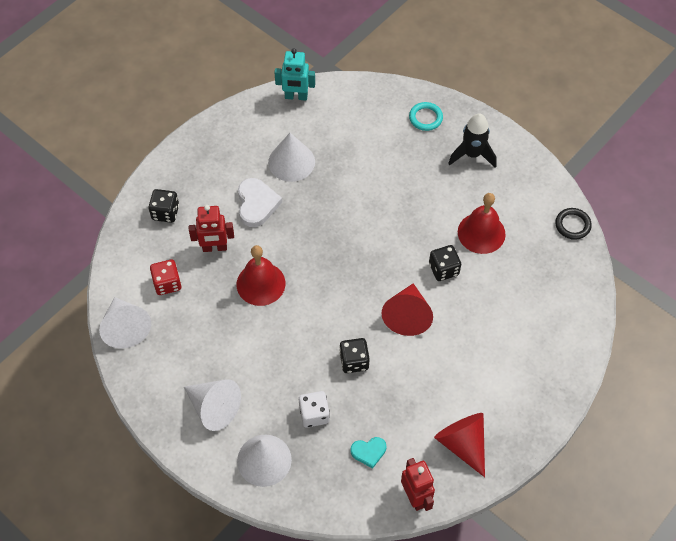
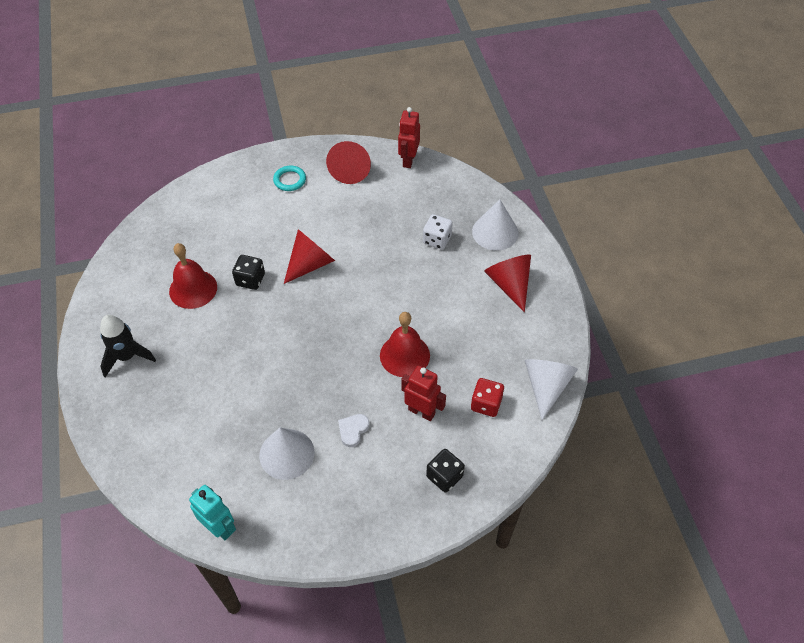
camera: 145 degrees left, 5 degrees down
white cone [184,379,241,431] -> red cone [484,254,531,312]
white heart [238,178,282,227] -> white heart [338,414,369,447], size x0.61
black dice [339,338,370,373] -> none
turquoise heart [351,437,386,469] -> none
turquoise ring [409,102,443,131] -> turquoise ring moved to [273,166,306,191]
black ring [555,208,592,240] -> none

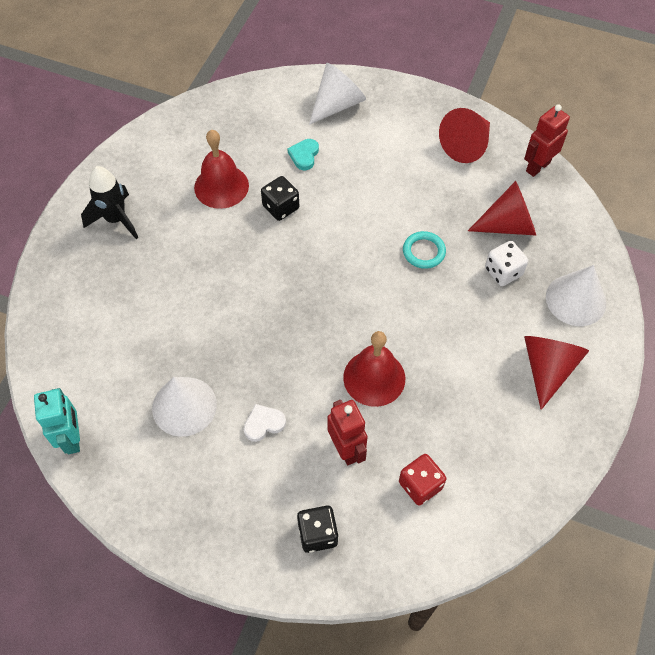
camera: 35 degrees right, 5 degrees up
turquoise ring [273,166,306,191] -> turquoise ring moved to [403,231,446,269]
red cone [284,229,335,284] -> red cone moved to [468,181,536,235]
white cone [525,359,578,420] -> white cone moved to [309,63,366,125]
none -> turquoise heart [288,139,319,170]

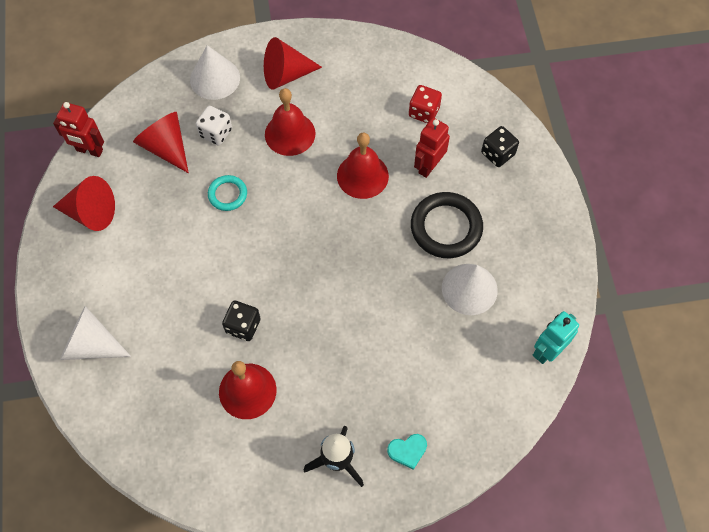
camera: 120 degrees left, 5 degrees up
white heart [244,404,286,442] -> black ring [411,192,483,258]
turquoise heart [288,139,319,170] -> turquoise heart moved to [387,434,427,470]
none -> red bell [265,88,316,156]

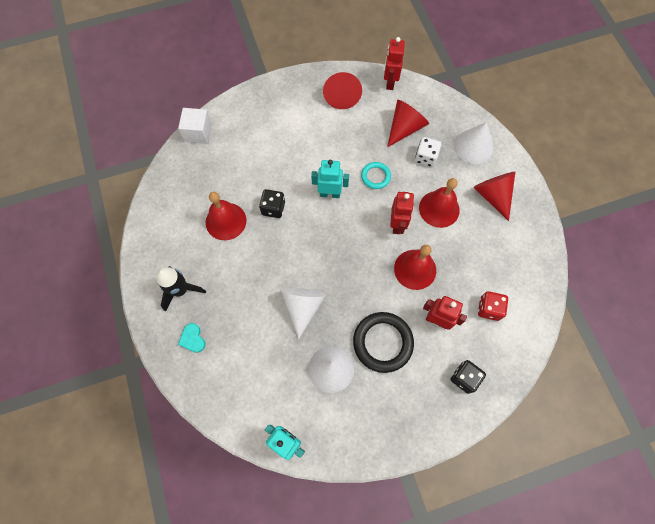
camera: 80 degrees right, 5 degrees up
white cone [60,306,131,360] -> white cone moved to [281,288,326,339]
none -> white cube [178,108,212,144]
none -> turquoise robot [311,160,349,198]
none -> red robot [390,192,414,234]

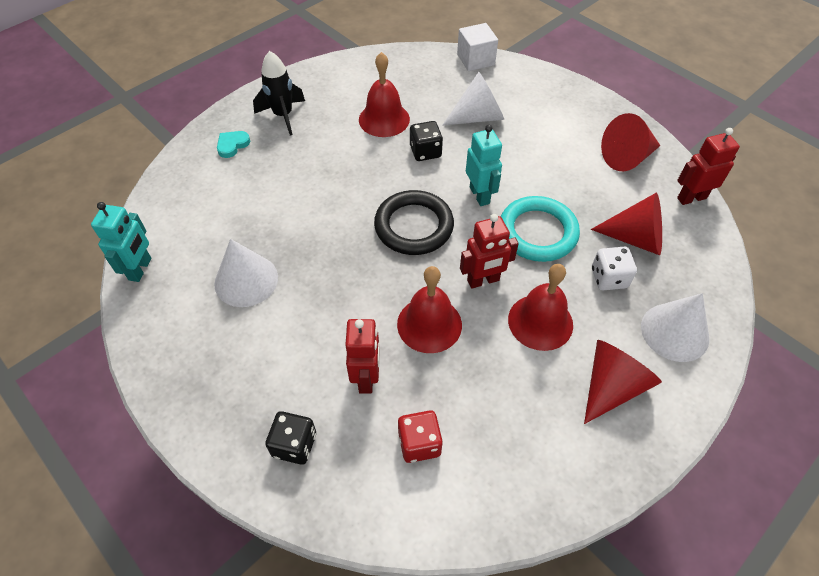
camera: 65 degrees right, 15 degrees down
white cone [281,288,326,339] -> white cone moved to [443,72,504,125]
black ring [353,312,414,373] -> black ring moved to [374,190,454,255]
turquoise ring [361,162,391,189] -> turquoise ring [500,196,580,262], size x1.80

